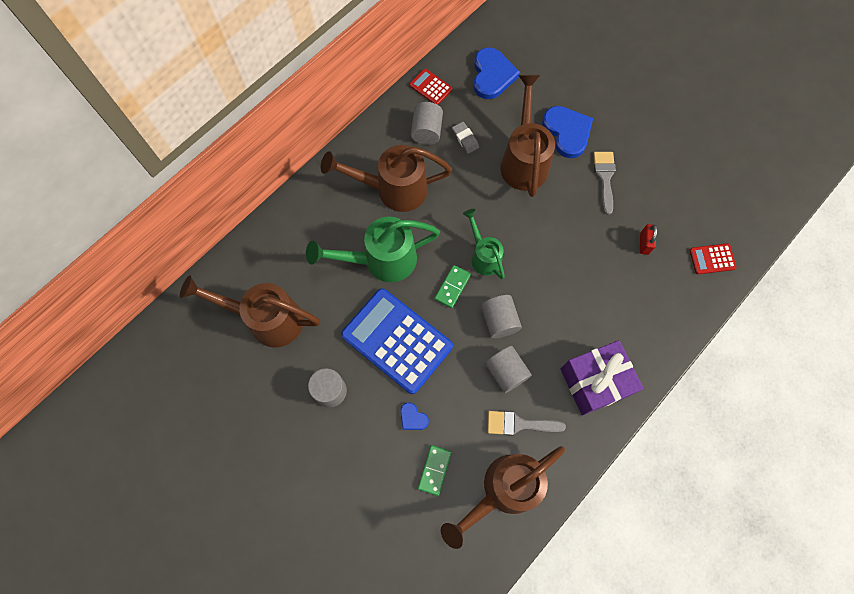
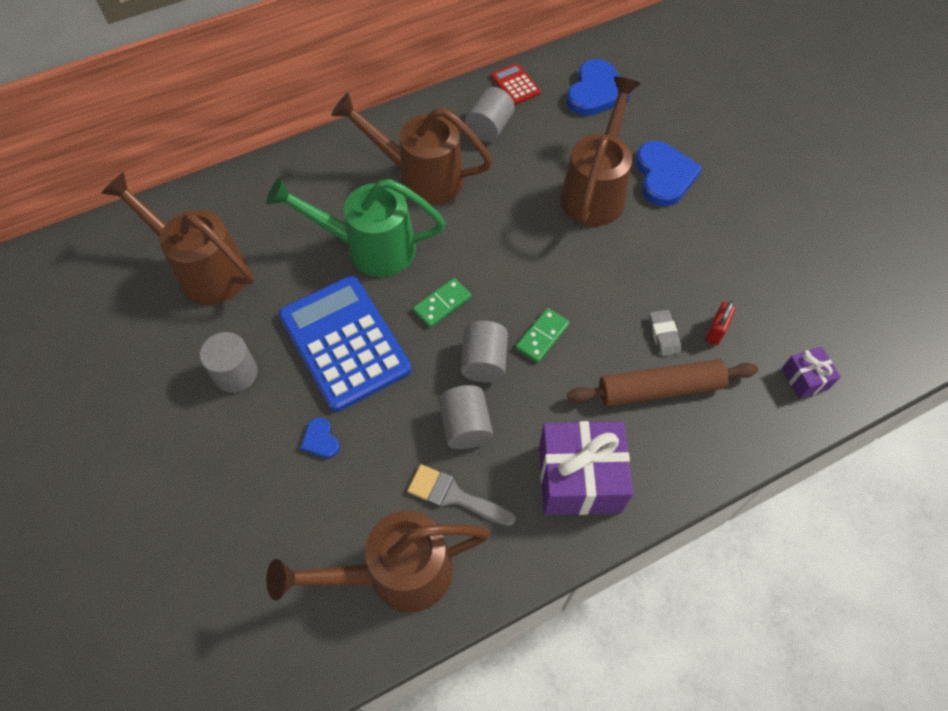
camera: 20 degrees right, 10 degrees down
green domino [418,445,452,496] -> green domino moved to [516,308,570,363]
grey eraser [452,122,479,154] -> grey eraser moved to [649,310,681,356]
green watering can [463,209,505,279] -> none
grey brush [593,152,616,215] -> none
red calculator [689,243,737,274] -> purple gift [782,346,841,399]
none -> brown rolling pin [567,359,758,406]

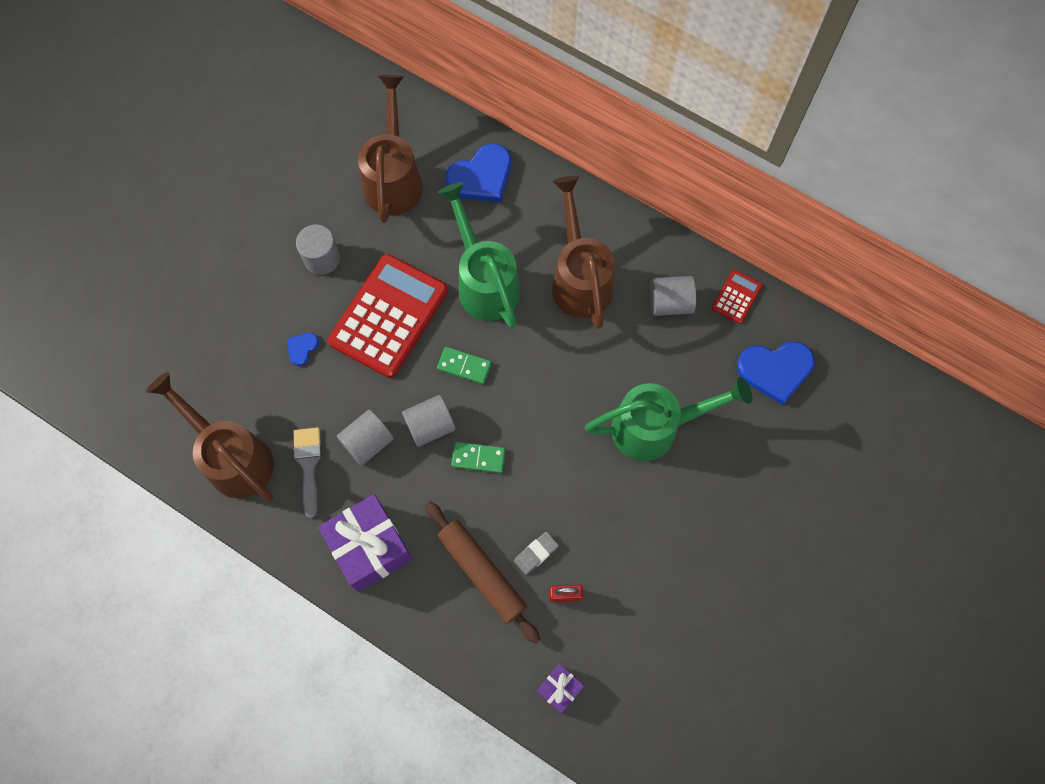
camera: 60 degrees right, 10 degrees up
blue calculator [279,276,412,412] -> red calculator [328,254,448,378]
brown watering can [560,77,641,226] -> green watering can [585,377,753,461]
blue heart [636,141,703,207] -> blue heart moved to [445,143,511,202]

